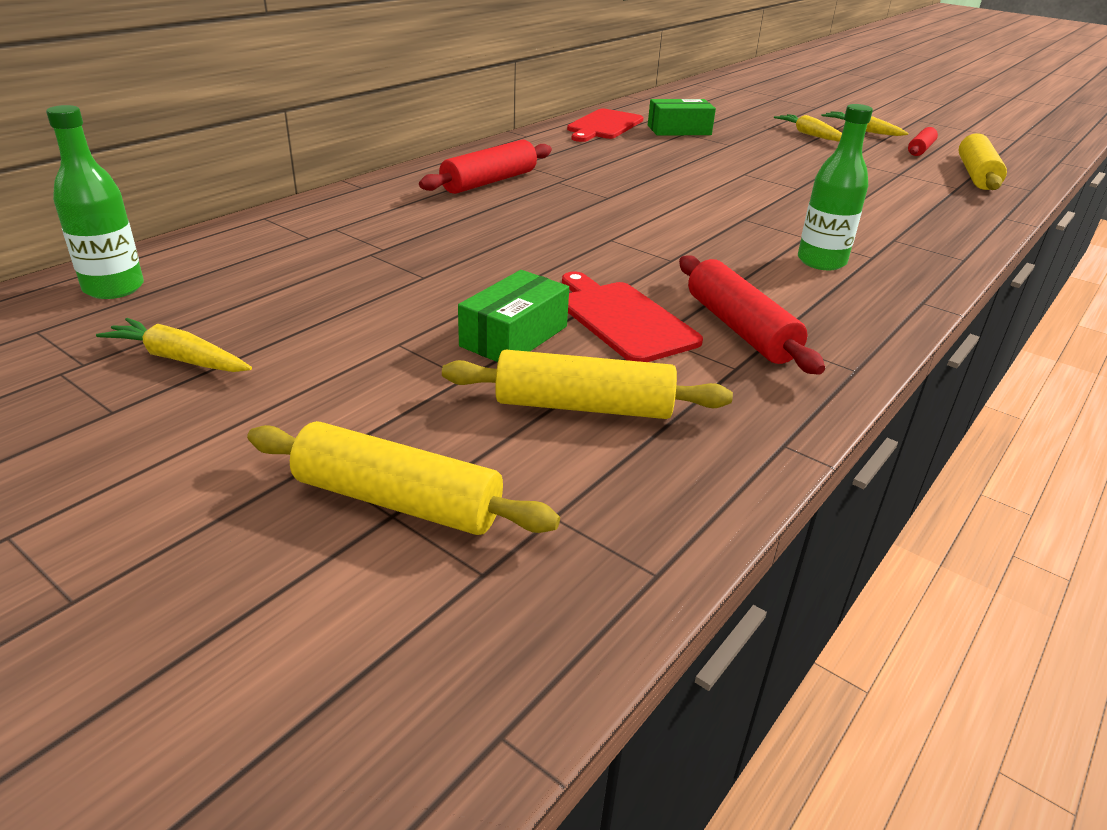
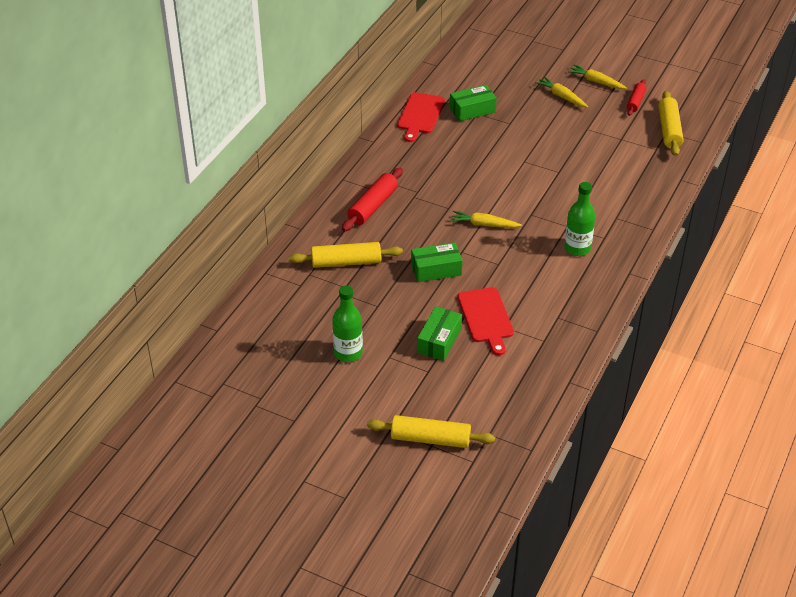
camera: 10 degrees left, 10 degrees up
green bottle [46,105,144,299] -> green bottle moved to [332,286,363,362]
yellow carrot [96,318,252,372] -> yellow carrot moved to [451,211,522,228]
yellow rolling pin [442,350,733,419] -> yellow rolling pin moved to [289,242,403,268]
red cutting board [562,271,703,362] -> red cutting board turned 150 degrees counterclockwise [458,287,514,355]
red rolling pin [679,255,825,375] -> none
none -> green box [411,242,462,282]

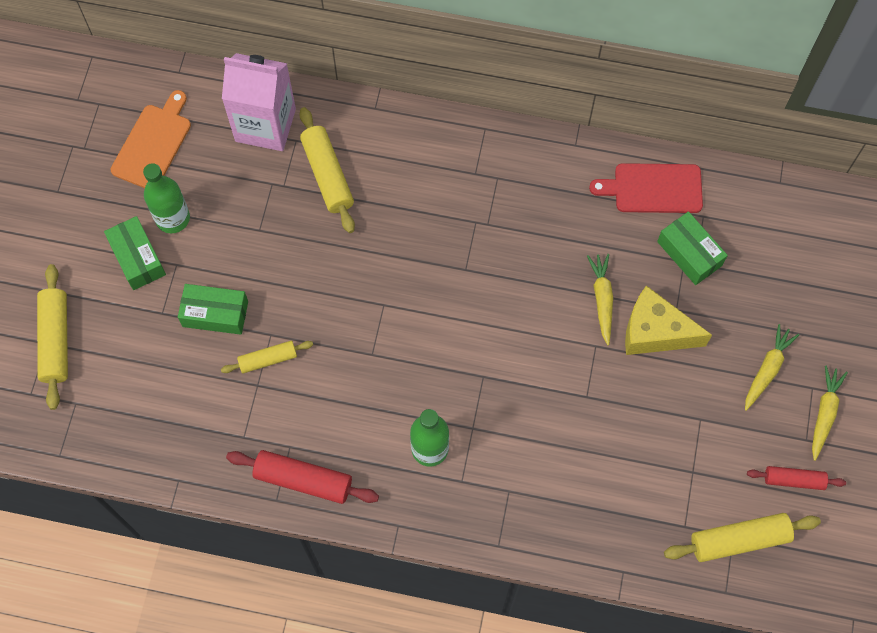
camera: 75 degrees right, 25 degrees up
red rolling pin [342,168,403,232] -> red rolling pin moved to [226,450,379,504]
green box [411,242,462,282] -> green box moved to [104,216,166,290]
yellow carrot [451,211,522,228] -> yellow carrot moved to [587,254,613,345]
red cutting board [458,287,514,355] -> yellow rolling pin [221,341,313,374]
none -> orange cutting board [111,90,191,188]
none -> pink carton [222,53,296,151]
none -> yellow cheese [625,286,712,355]

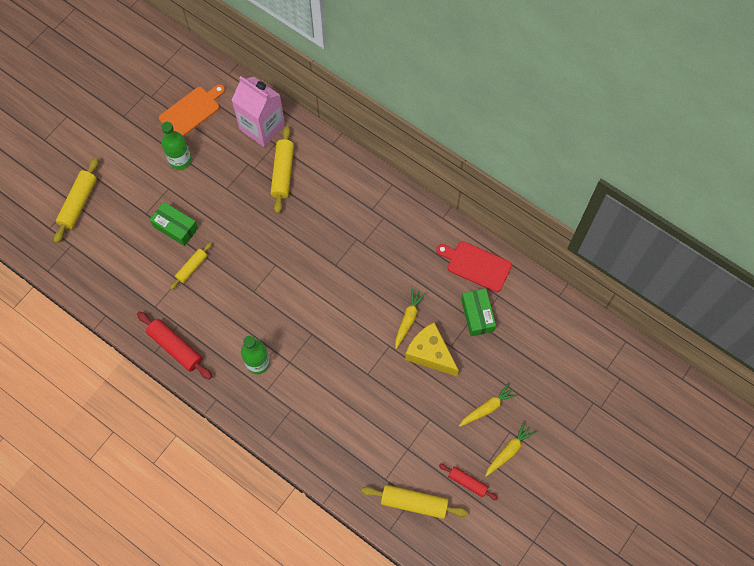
camera: 25 degrees right, 0 degrees up
green box [104,216,166,290] -> none
yellow rolling pin [221,341,313,374] -> yellow rolling pin turned 60 degrees counterclockwise [170,242,212,290]

